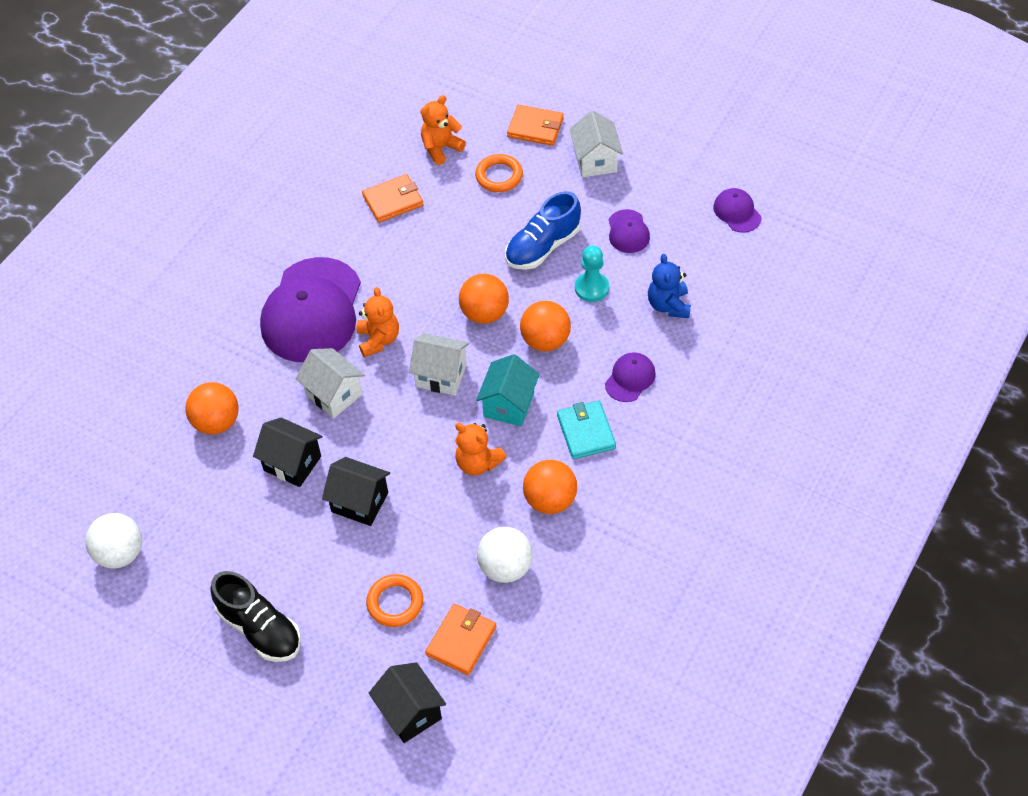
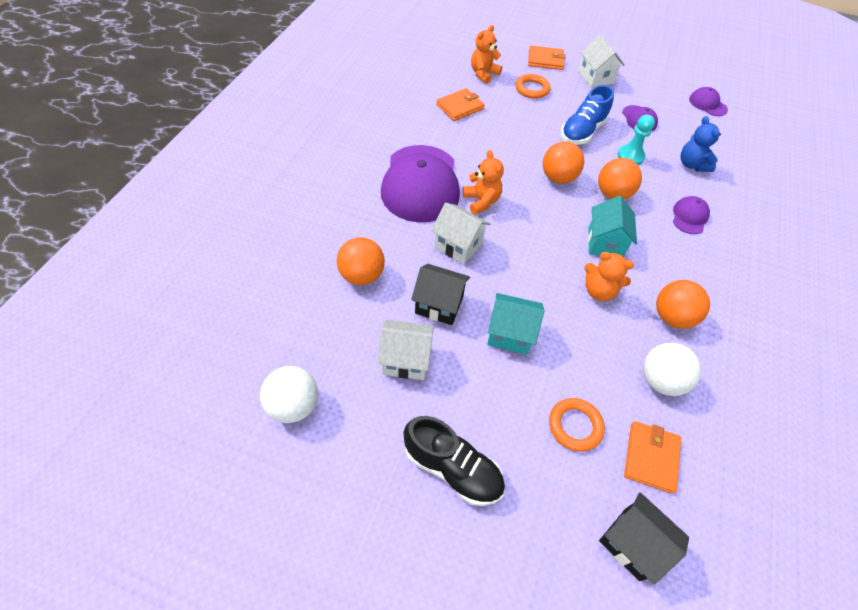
camera: 15 degrees left, 0 degrees up
black house [322,457,390,526] -> turquoise house [487,293,545,355]
white house [409,333,469,395] -> white house moved to [377,320,434,380]
turquoise wallet [557,401,616,459] -> none

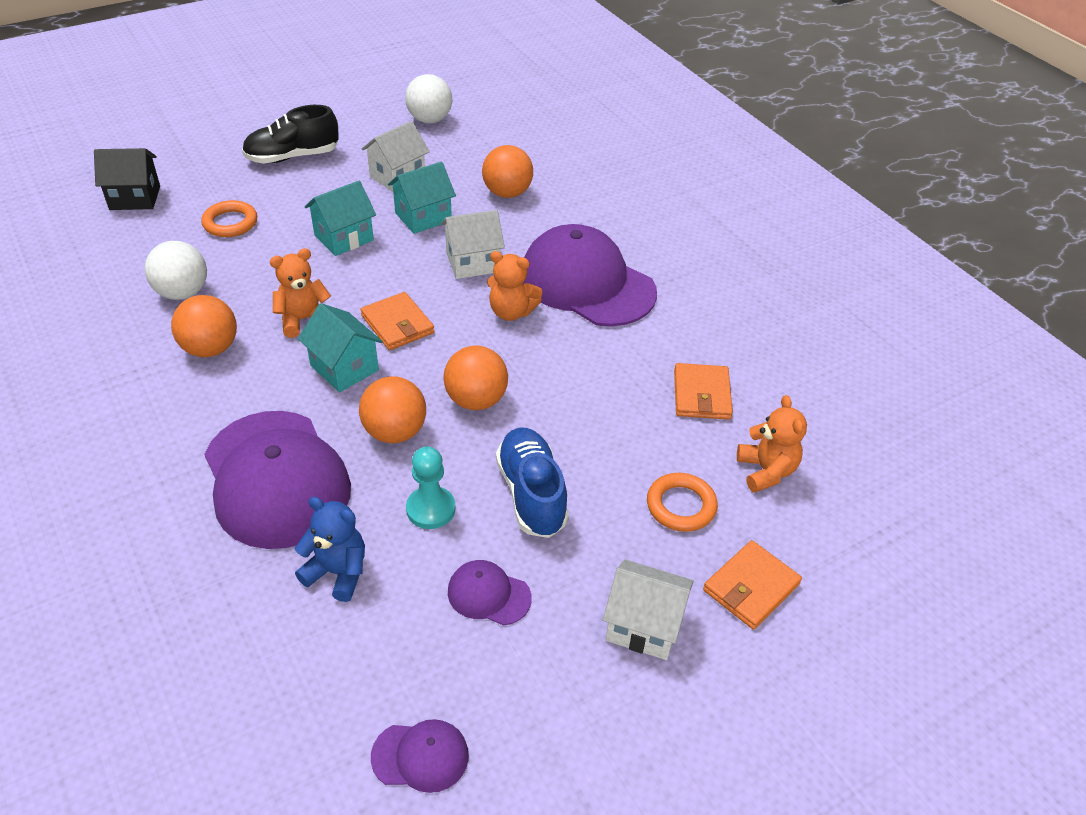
camera: 130 degrees right, 10 degrees down
black house [411,264,470,325] -> turquoise house [388,162,456,234]
orange wallet [624,421,681,494] -> orange wallet moved to [360,292,434,350]
purple cap [673,196,710,234] -> purple cap [204,411,351,549], size x2.27

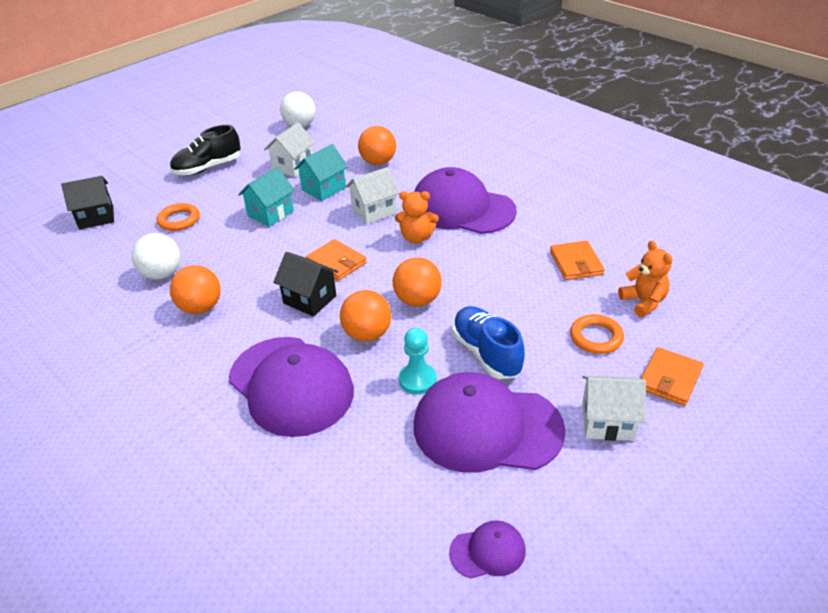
camera: 10 degrees left, 5 degrees down
orange teddy bear [270,248,331,338] -> none
blue teddy bear [295,497,365,602] -> none
turquoise house [298,303,383,392] -> black house [273,252,339,317]
purple cap [448,560,532,626] -> purple cap [414,372,566,473], size x2.27

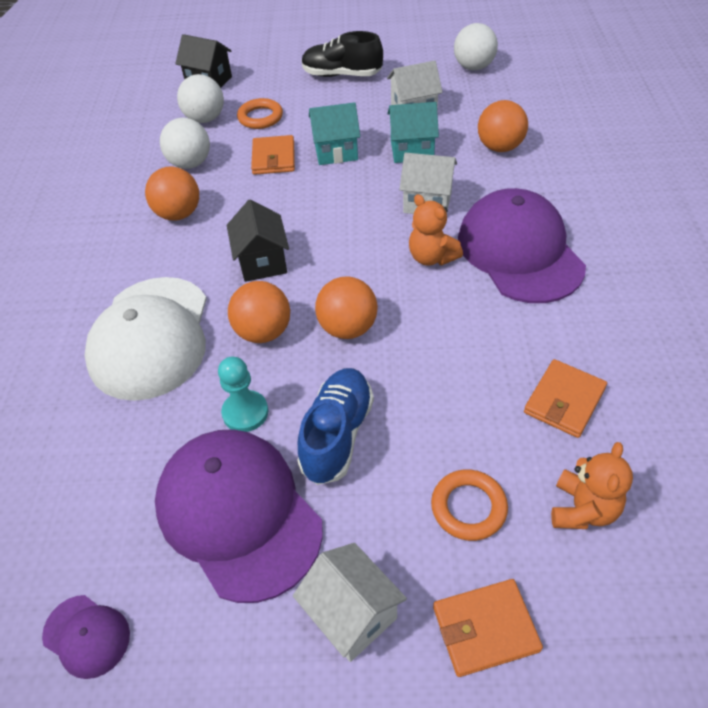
camera: 45 degrees right, 10 degrees up
purple cap [229,337,354,437] -> white cap [85,277,207,401]
orange wallet [306,239,367,281] -> orange wallet moved to [251,135,295,175]
none -> white ball [177,74,224,123]

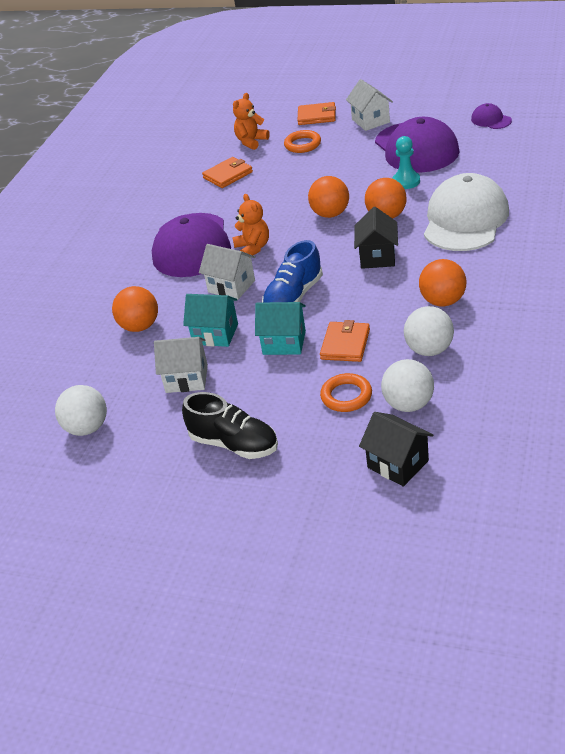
camera: 160 degrees left, 10 degrees down
blue shoe [297,368,374,485] -> blue shoe moved to [262,240,323,302]

